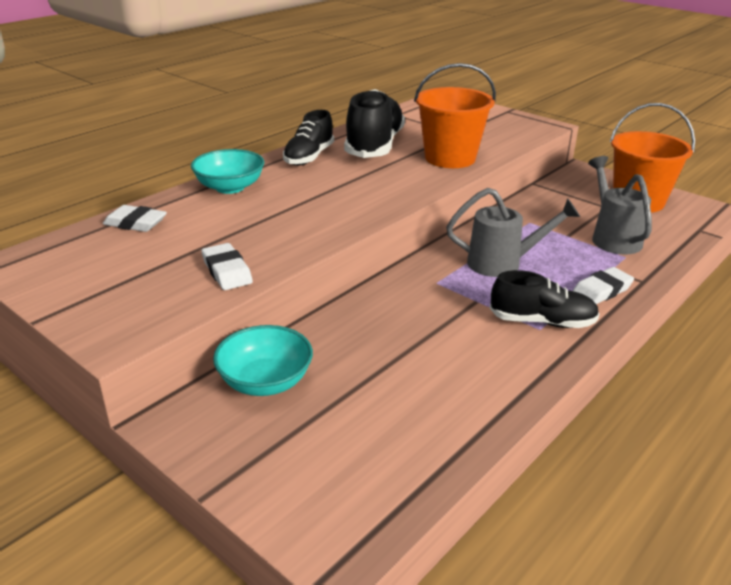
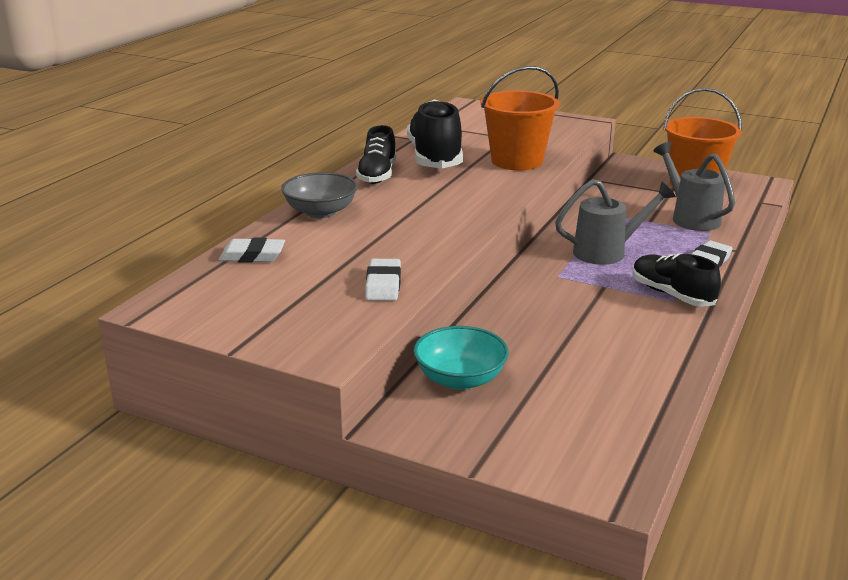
camera: 15 degrees left, 5 degrees down
turquoise bowl [191,149,264,194] -> grey bowl [281,172,358,218]
white eraser [202,243,253,290] -> white eraser turned 45 degrees clockwise [365,259,401,301]
black shoe [490,270,600,328] -> black shoe turned 120 degrees counterclockwise [633,253,721,307]

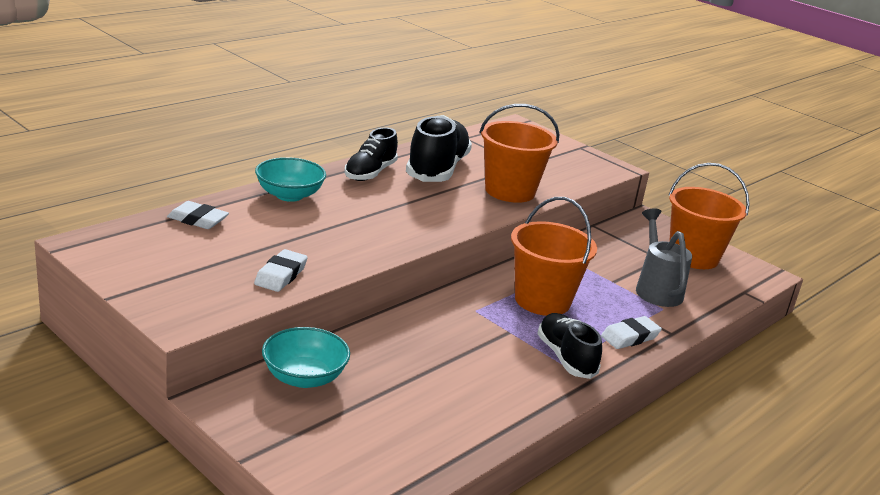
camera: 15 degrees right, 0 degrees up
grey bowl [281,172,358,218] -> turquoise bowl [255,157,326,202]
grey watering can [555,179,676,265] -> orange bucket [511,197,597,316]

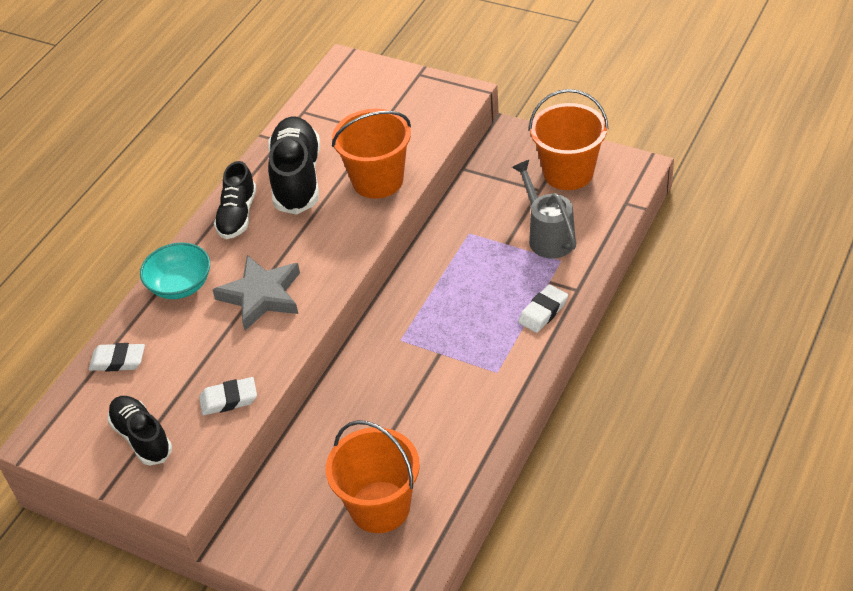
camera: 10 degrees left, 20 degrees up
white eraser [254,249,308,292] -> white eraser turned 75 degrees clockwise [199,377,257,415]
turquoise bowl [262,327,350,388] -> none
orange bucket [511,197,597,316] -> orange bucket moved to [326,420,420,533]
black shoe [537,313,602,379] -> black shoe moved to [107,396,172,465]
none -> grey star [213,255,300,331]

